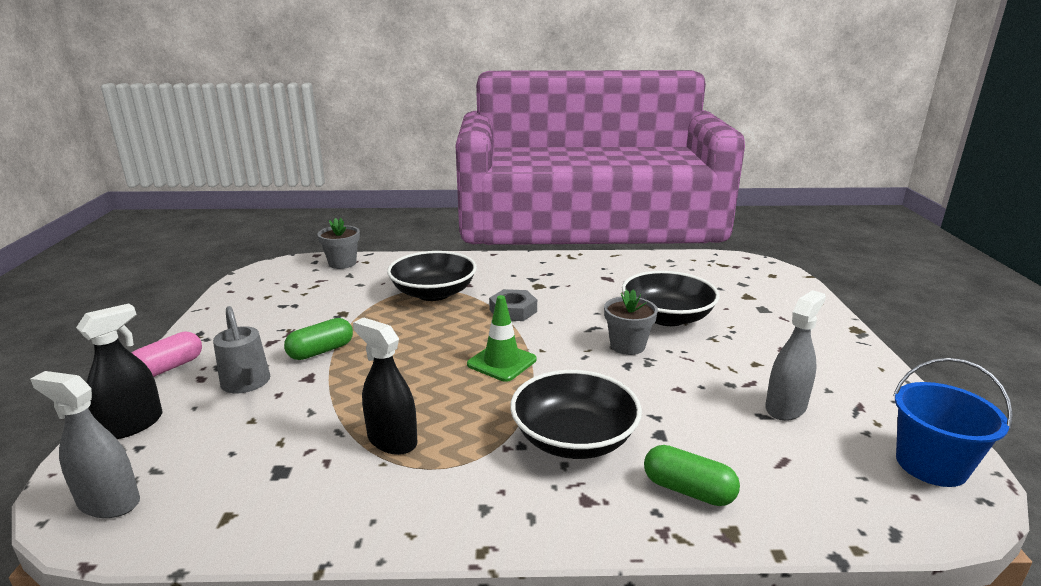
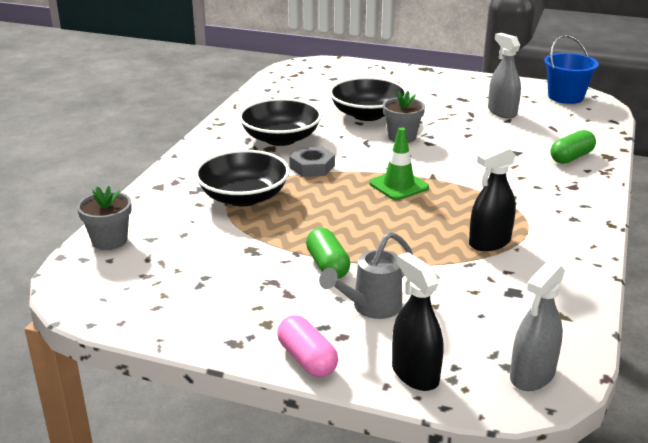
camera: 70 degrees left, 5 degrees up
grey watering can [213,306,270,393] -> grey watering can turned 150 degrees clockwise [319,232,413,319]
black bowl [510,370,642,459] -> black bowl moved to [239,98,322,146]

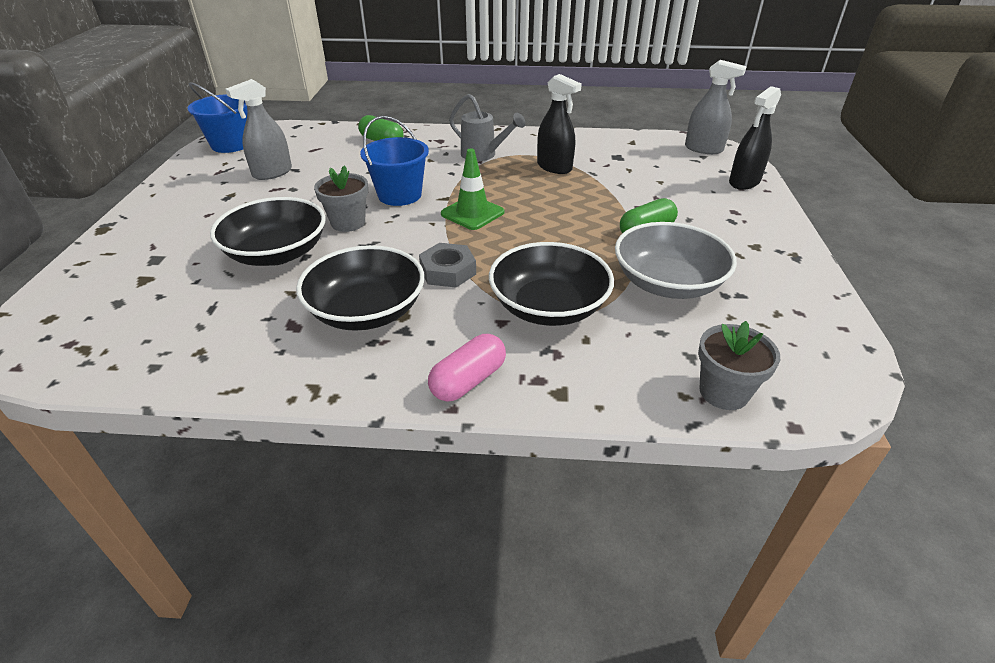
camera: 105 degrees left, 10 degrees up
pink capsule [277,315,338,377] -> pink capsule moved to [428,334,506,402]
grey watering can [319,232,413,319] -> grey watering can moved to [449,94,526,161]
none -> blue bucket [360,116,429,206]
none -> grey bowl [615,222,737,299]

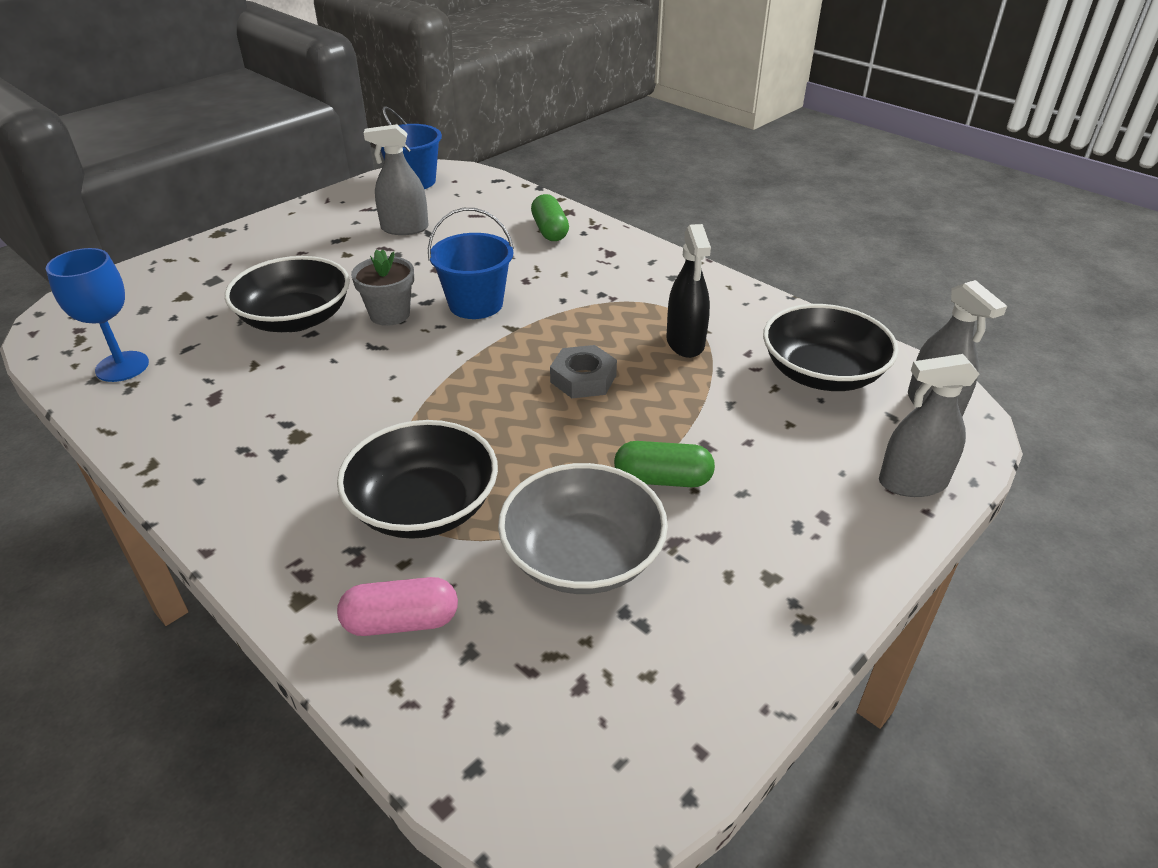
camera: 40 degrees right, 0 degrees up
black bowl [296,245,425,331] -> black bowl moved to [763,304,899,391]
grey nut [419,243,476,288] -> grey nut moved to [550,345,617,398]
pink capsule [428,334,506,402] -> pink capsule moved to [337,577,458,636]
green traffic cone [441,149,504,230] -> none
grey watering can [449,94,526,161] -> none
grey flower pot [698,321,780,410] -> none
black spray bottle [729,86,781,190] -> grey spray bottle [879,354,979,497]
none -> blue goblet [46,248,149,382]

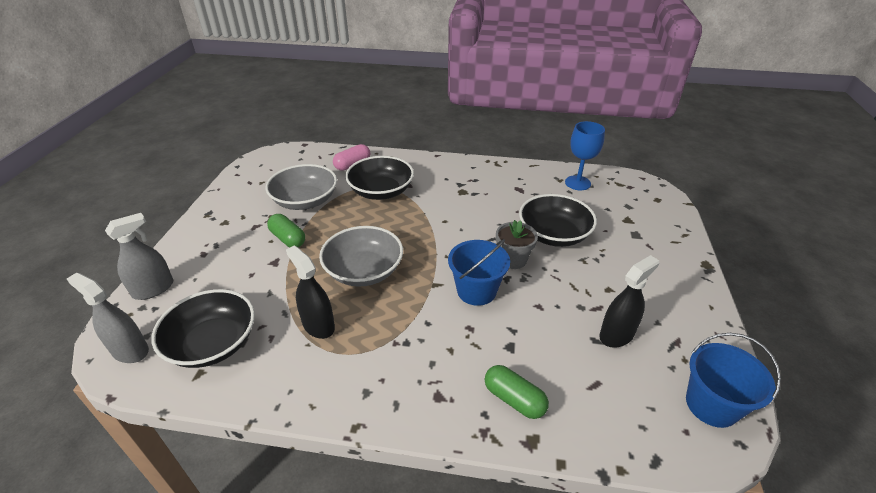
camera: 145 degrees right, 0 degrees up
grey spray bottle [364,124,429,235] -> black spray bottle [599,255,659,348]
grey nut [550,345,617,398] -> grey bowl [319,226,403,287]
green capsule [614,441,715,487] -> green capsule turned 75 degrees clockwise [267,214,305,247]

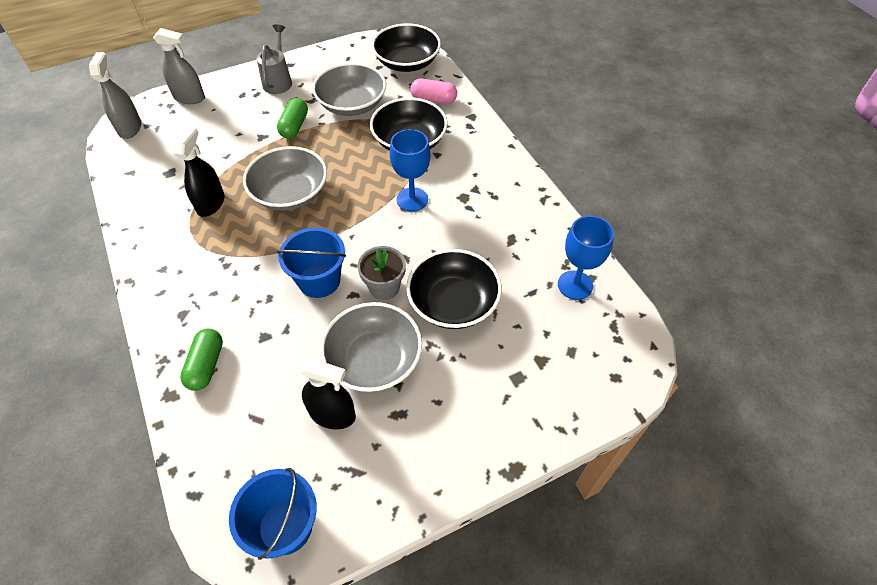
camera: 55 degrees right, 15 degrees up
black bowl [151,289,255,368] -> black bowl moved to [372,23,441,72]
none -> grey watering can [257,24,292,94]
none -> grey bowl [320,302,422,392]
none -> blue goblet [390,129,431,212]

